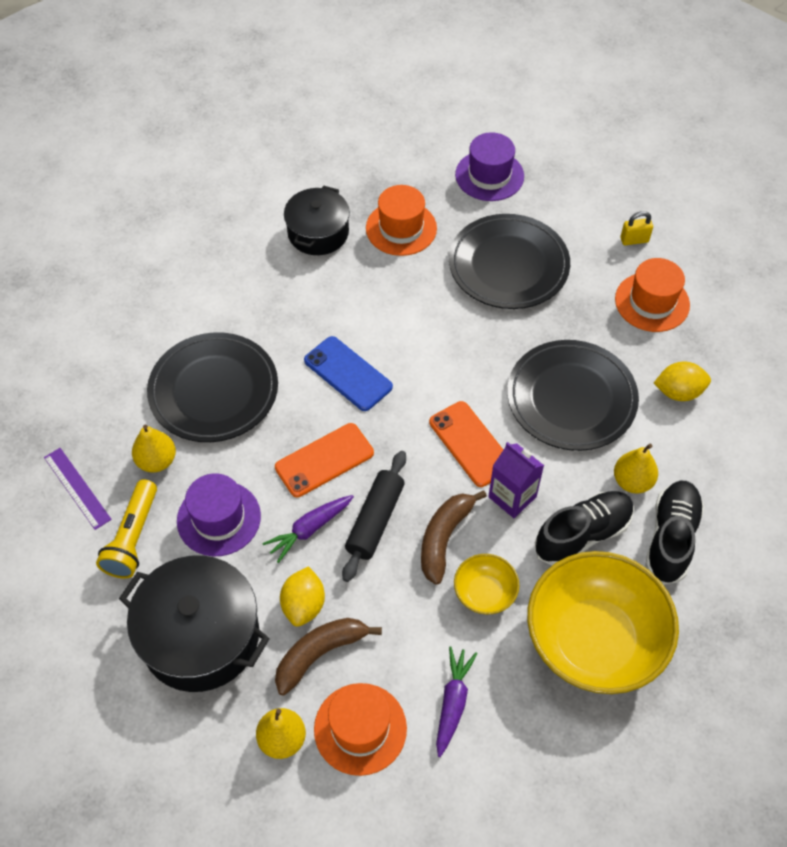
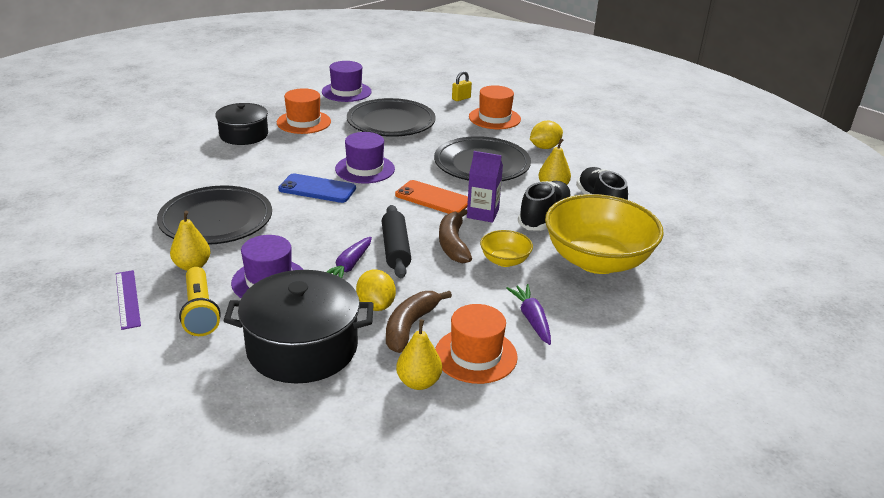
camera: 30 degrees left, 25 degrees down
purple ruler [44,448,112,530] -> purple ruler turned 45 degrees clockwise [116,270,141,330]
orange phone [275,423,374,497] -> none
none -> purple hat [335,132,395,184]

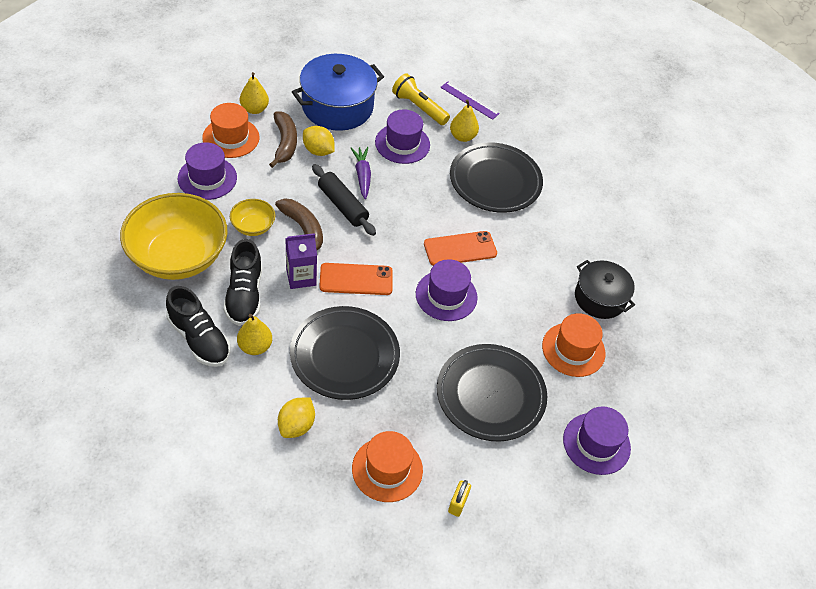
camera: 145 degrees right, 20 degrees up
black pot [223,270,374,383] -> blue pot [292,54,384,131]
blue phone [278,173,356,203] -> orange phone [424,231,497,266]
purple carrot [506,284,551,345] -> purple hat [178,142,237,200]

